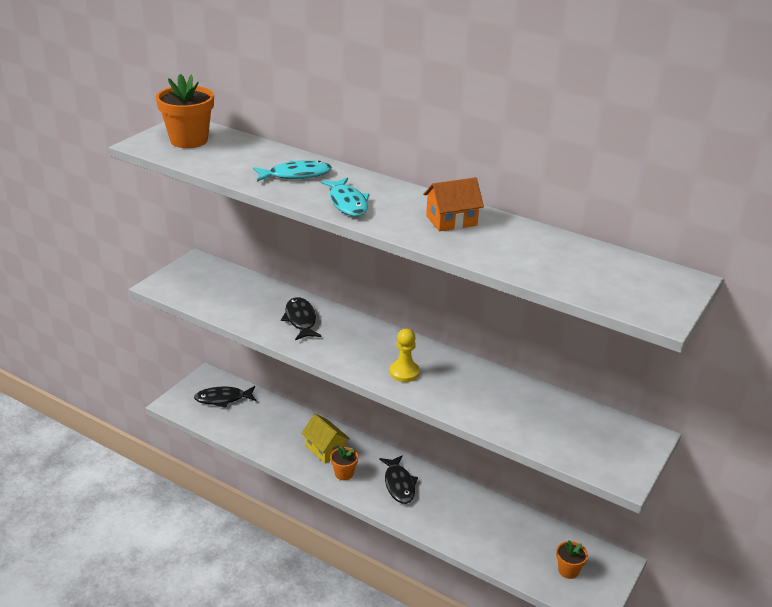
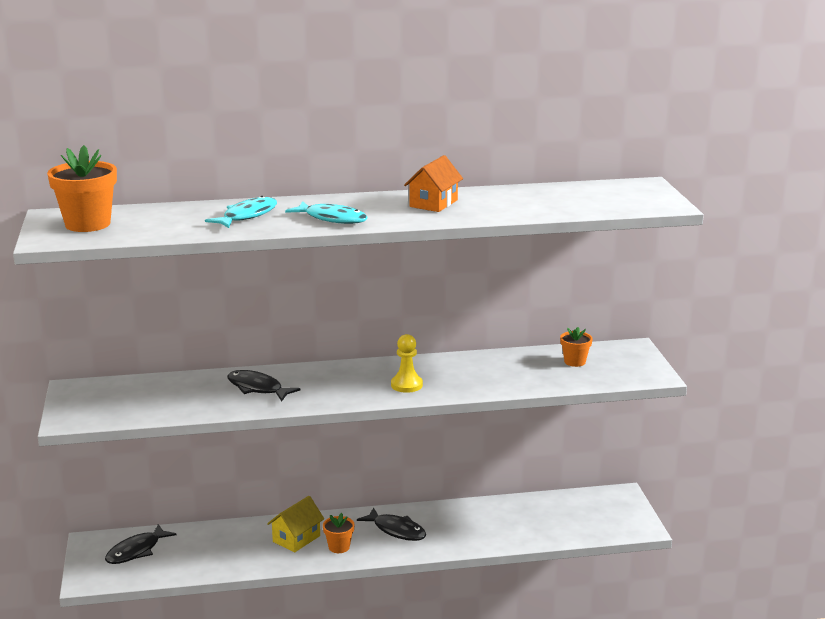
camera: 40 degrees left, 10 degrees down
yellow house [301,414,350,463] -> yellow house turned 60 degrees counterclockwise [267,496,324,553]
orange flower pot [556,540,588,579] -> orange flower pot moved to [560,327,593,367]

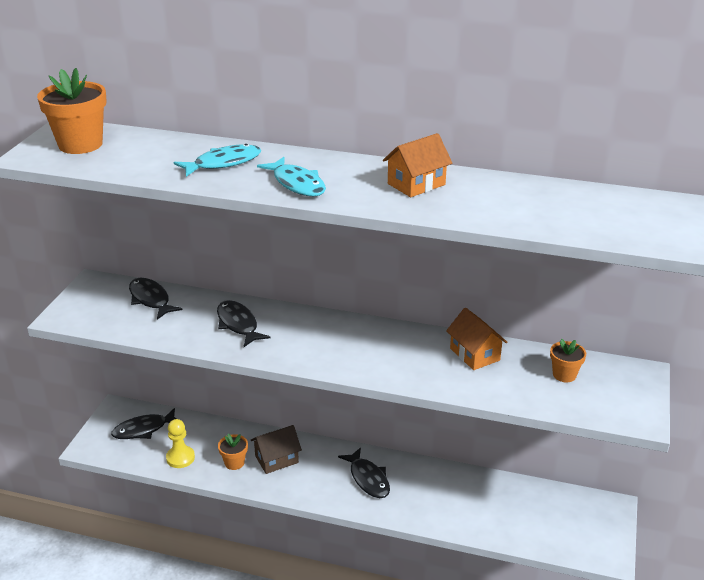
camera: 25 degrees right, 10 degrees up
yellow house [267,496,324,553] -> brown house [251,425,302,474]
orange flower pot [323,513,355,553] -> orange flower pot moved to [218,434,248,470]
yellow pawn [391,334,423,393] -> yellow pawn moved to [166,419,195,468]
none -> black fish [129,278,183,320]
none -> orange house [446,308,508,370]

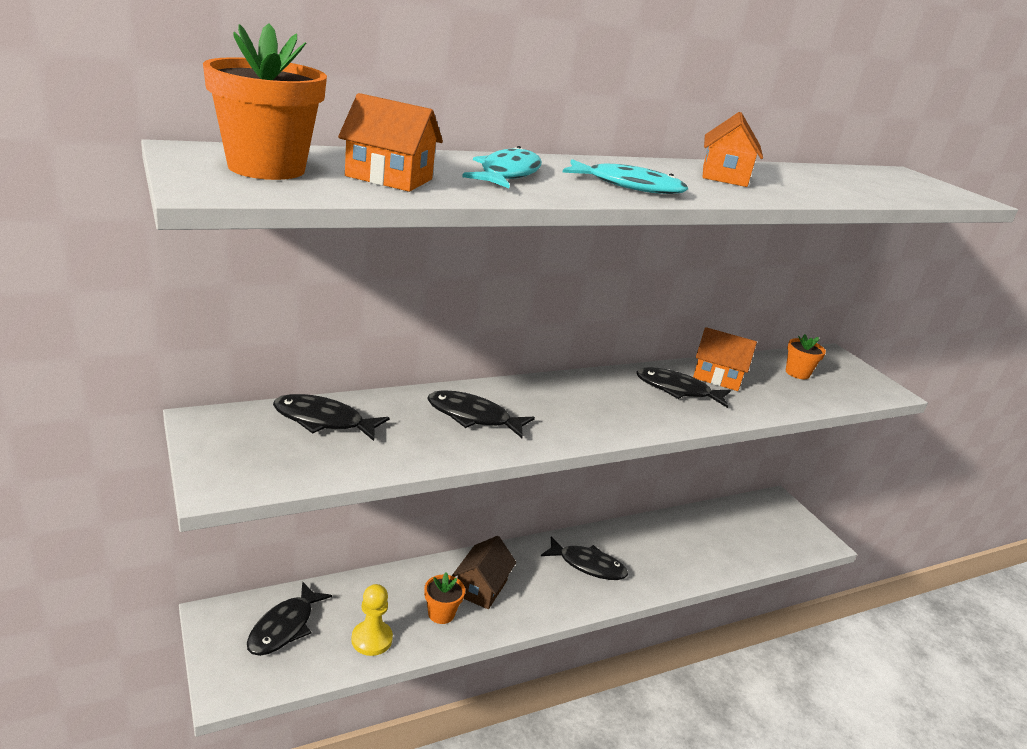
camera: 45 degrees left, 5 degrees down
none -> orange house [338,93,443,192]
none -> black fish [636,367,731,408]

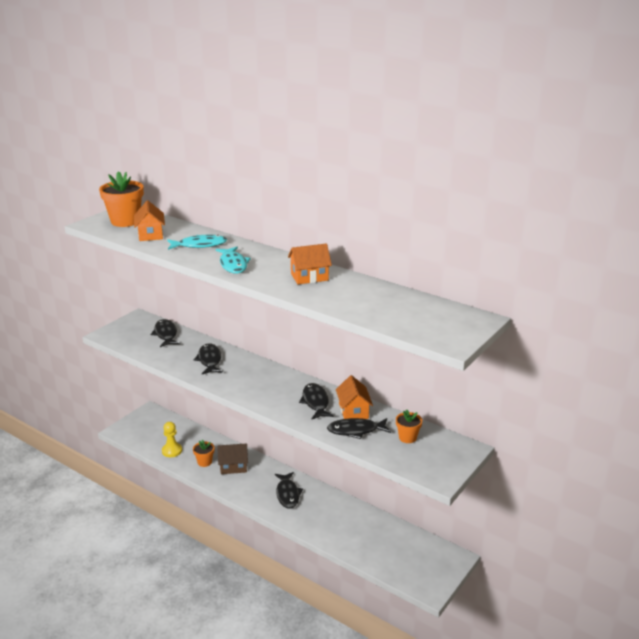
camera: 65 degrees right, 0 degrees up
black fish [247,581,332,656] -> black fish moved to [327,418,391,439]

